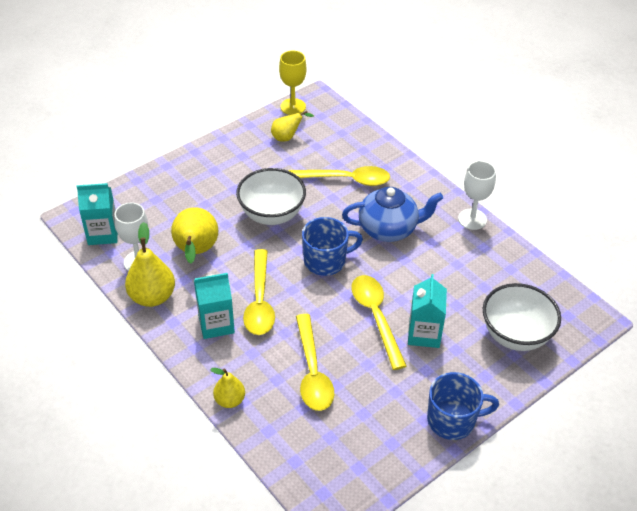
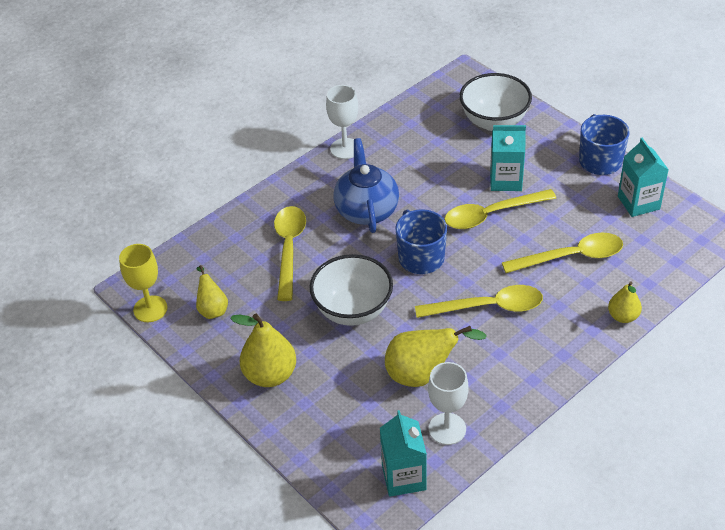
camera: 90 degrees left, 0 degrees up
yellow pear [125,222,175,307] -> yellow pear moved to [230,314,296,387]
turquoise carton [194,273,235,339] -> turquoise carton moved to [618,138,669,217]

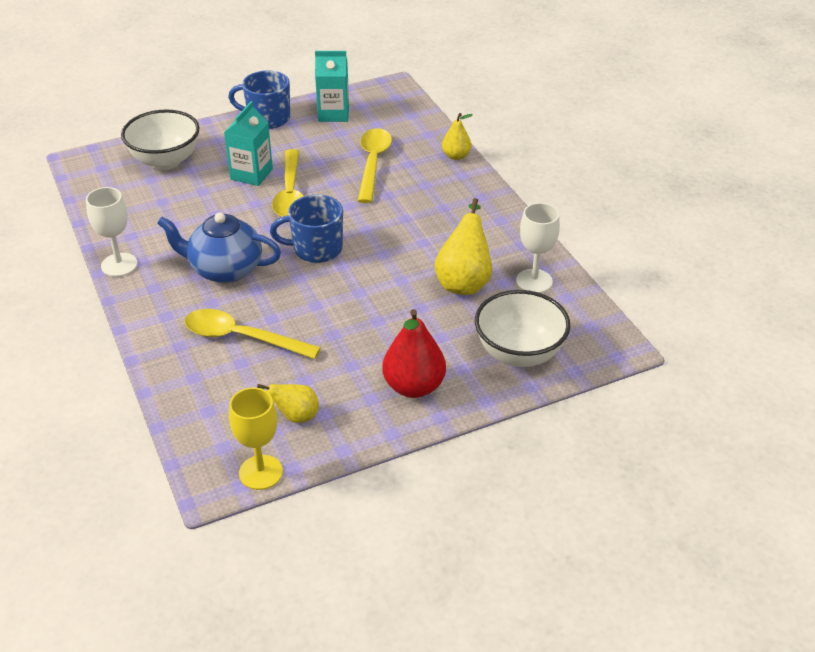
camera: 75 degrees left, 5 degrees down
yellow pear [230,314,296,387] -> red pear [382,309,446,398]
white bowl [310,254,393,326] -> white bowl moved to [475,290,571,367]
turquoise carton [380,410,427,497] -> none
yellow spoon [415,285,543,318] -> none

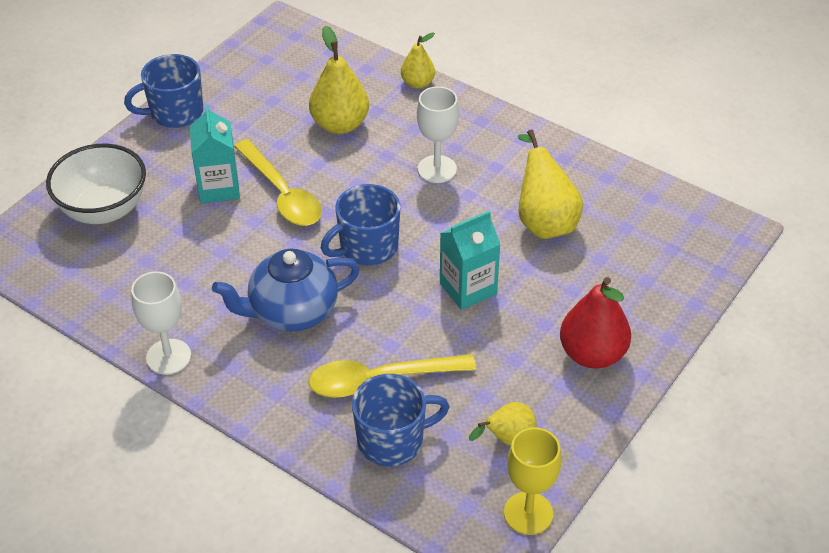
camera: 30 degrees left, 5 degrees up
turquoise carton [315,51,349,122] -> turquoise carton moved to [440,211,501,310]
yellow spoon [358,128,392,203] -> yellow pear [309,26,369,134]
white bowl [475,290,571,367] -> none
white goblet [516,203,560,293] -> white goblet moved to [417,86,459,183]
none -> blue mug [352,374,450,466]

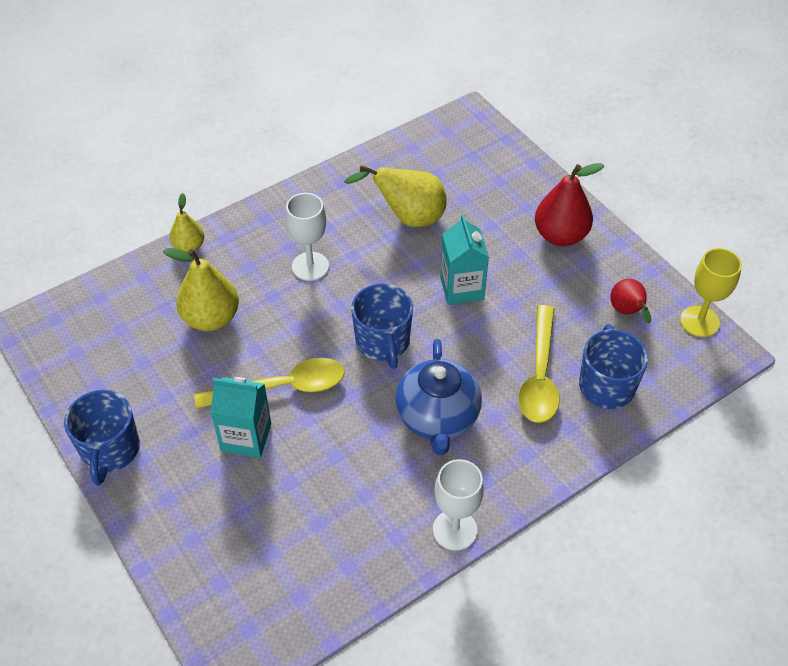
camera: 70 degrees left, 5 degrees up
white bowl [46,144,146,224] -> none
yellow pear [469,402,537,446] -> red pear [610,279,651,324]

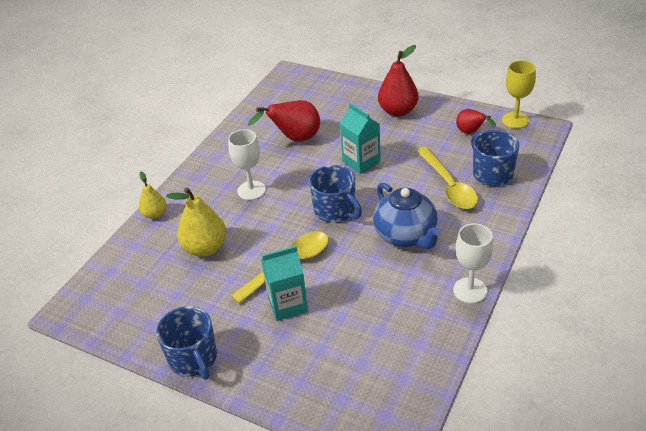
camera: 25 degrees left, 10 degrees down
yellow pear [344,166,447,227] -> red pear [248,100,320,142]

